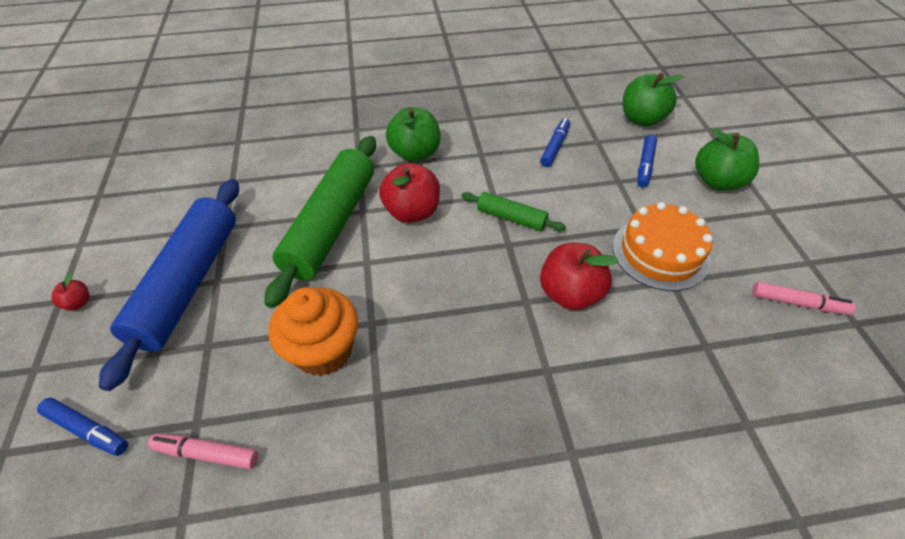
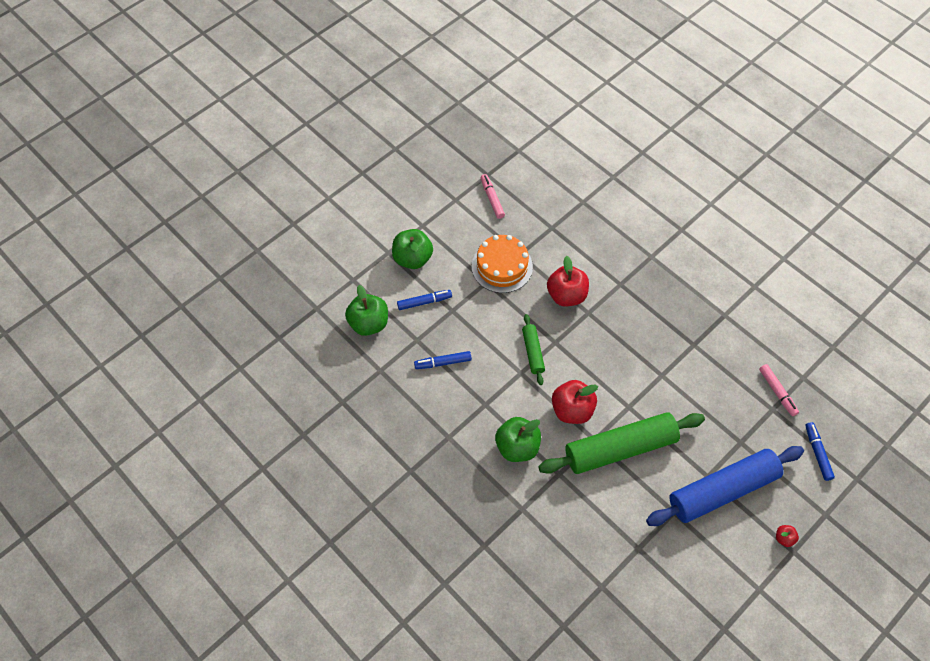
camera: 125 degrees left, 10 degrees up
orange cupcake [269,287,358,376] -> none

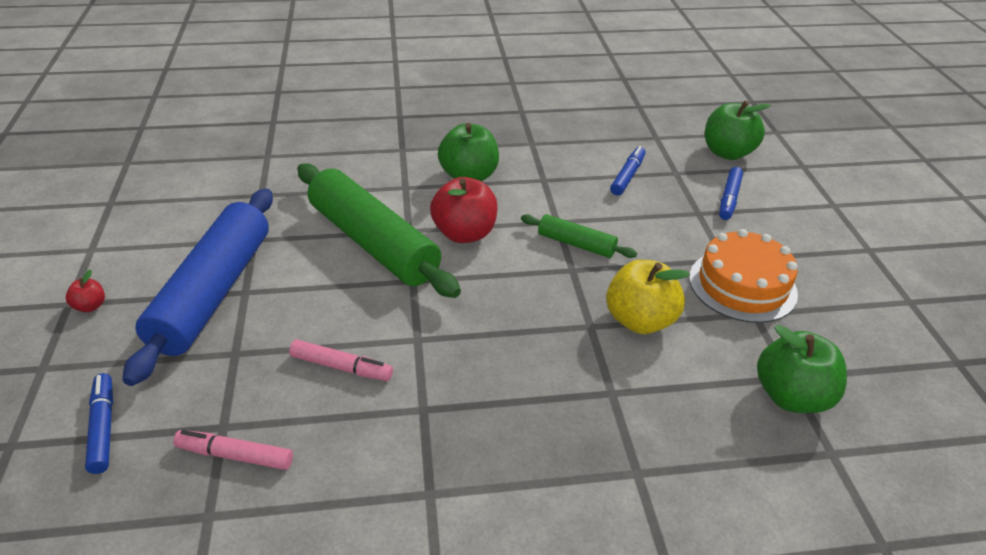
camera: 125 degrees right, 20 degrees down
green apple [392,229,433,269] -> green apple moved to [757,325,847,413]
pink marker [481,174,505,219] -> pink marker moved to [289,340,393,381]
green rolling pin [538,412,705,474] -> green rolling pin turned 60 degrees counterclockwise [297,163,461,298]
red apple [547,256,589,306] -> yellow apple [606,260,690,334]
blue marker [805,422,835,481] -> blue marker turned 135 degrees counterclockwise [85,373,113,474]

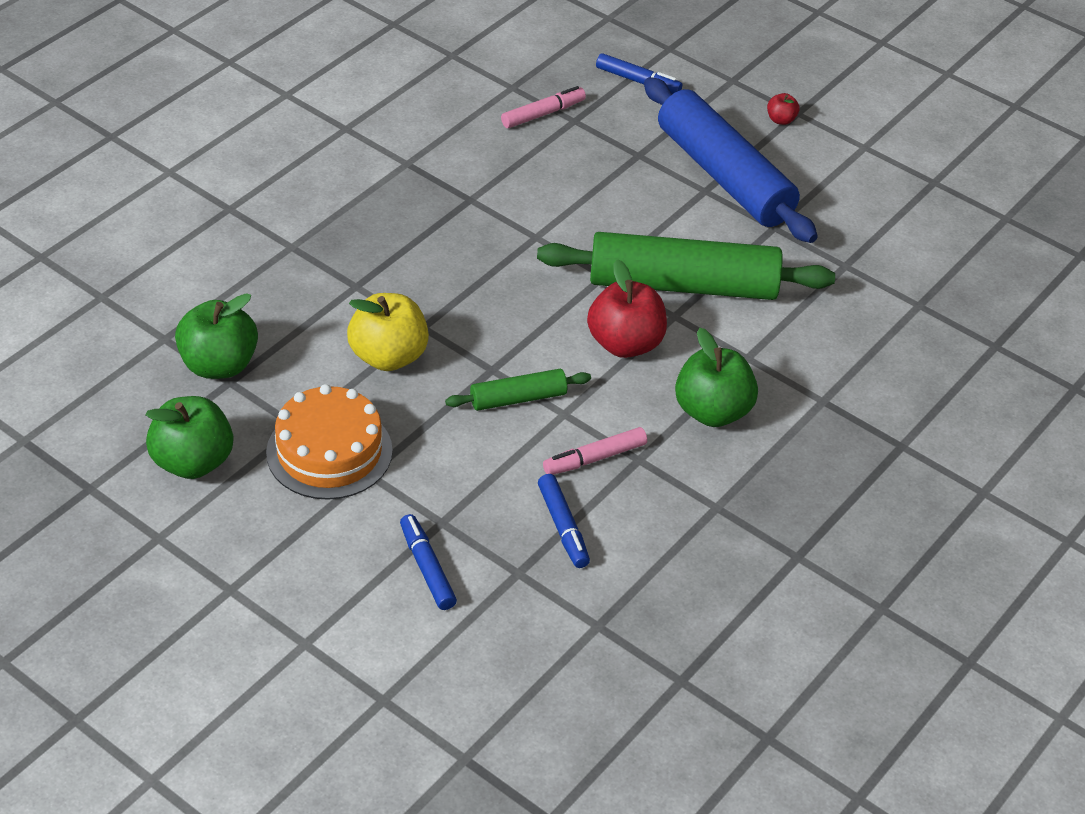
camera: 135 degrees right, 5 degrees up
pink marker [289,340,393,381] -> pink marker moved to [543,427,647,475]
green apple [705,100,771,160] -> green apple moved to [146,396,233,479]

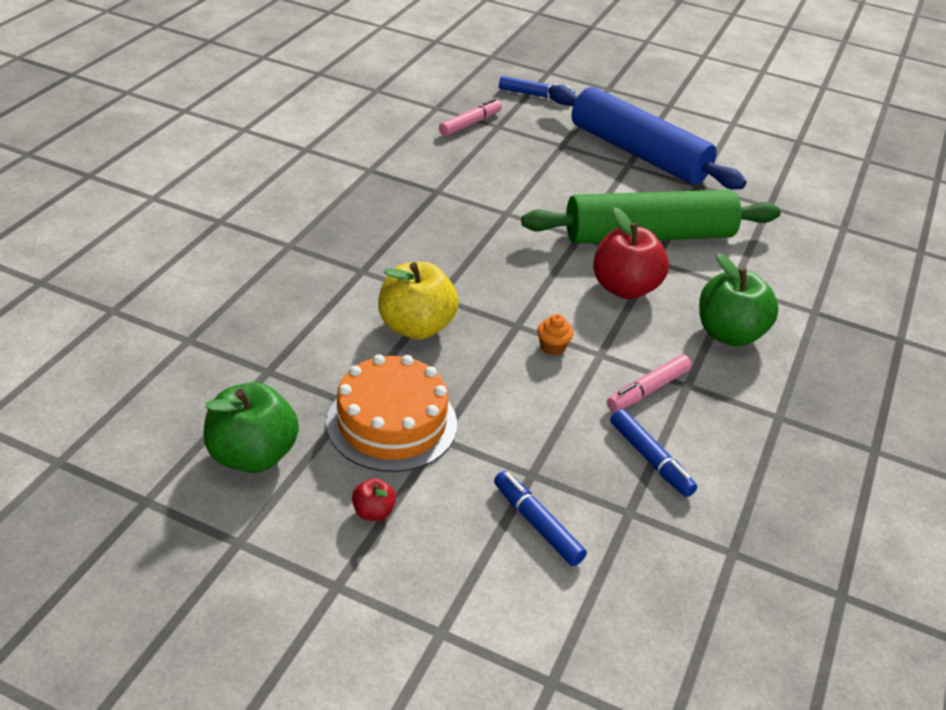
camera: 15 degrees left, 5 degrees down
green apple [175,293,258,379] -> none
green rolling pin [445,369,591,411] -> orange cupcake [537,314,574,356]
red apple [767,93,799,125] -> red apple moved to [352,478,396,521]

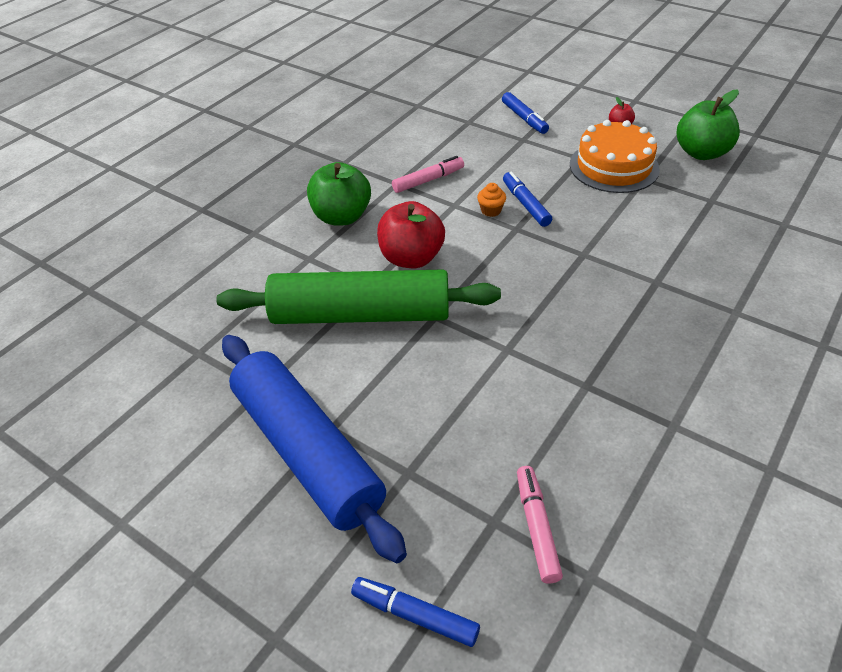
camera: 165 degrees left, 5 degrees up
yellow apple [378,262,459,340] -> none
pink marker [439,98,502,136] -> pink marker turned 120 degrees clockwise [517,466,563,584]
blue marker [610,409,697,497] -> blue marker moved to [503,172,552,227]

